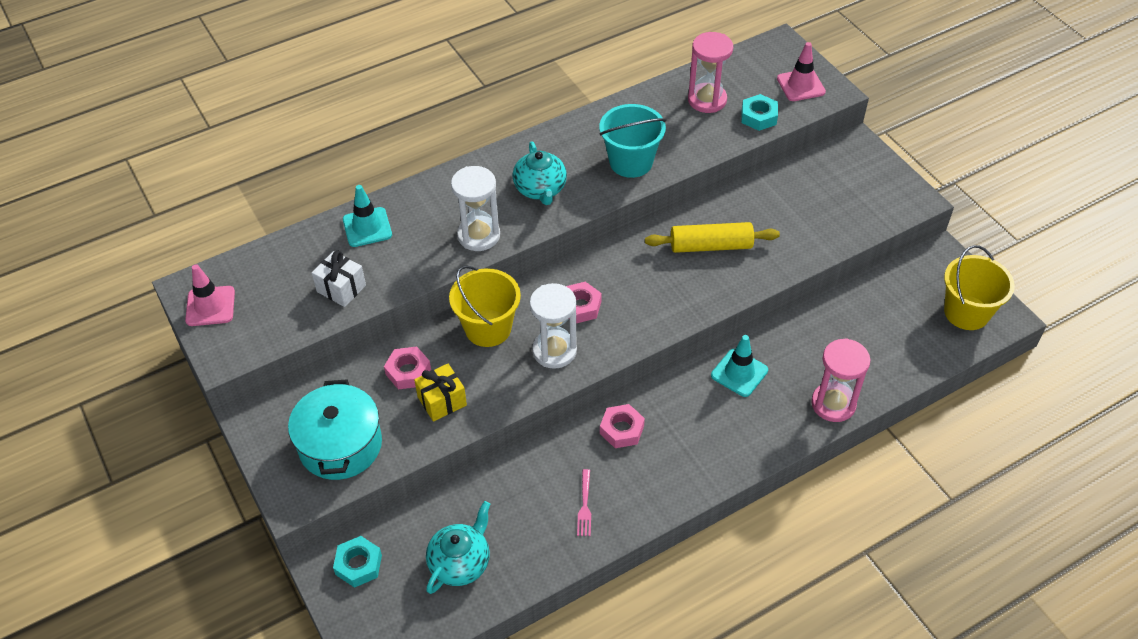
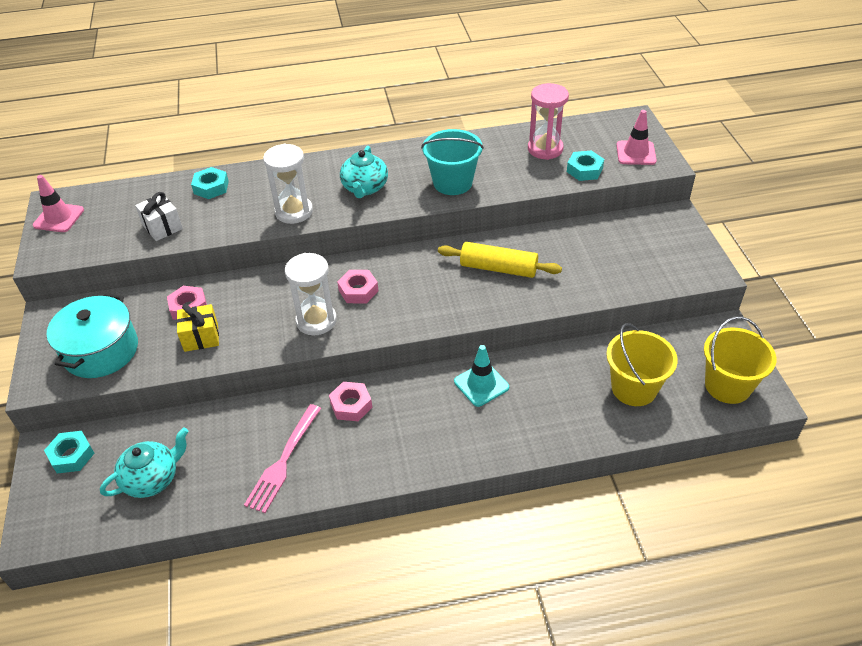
camera: 20 degrees right, 5 degrees down
turquoise traffic cone [343,185,392,247] -> turquoise nut [191,167,229,199]
yellow bucket [449,265,521,347] -> yellow bucket moved to [606,323,678,406]
pink fork [577,469,591,536] -> pink fork [244,404,321,513], size x1.82
pink hourglass [811,338,870,422] -> none

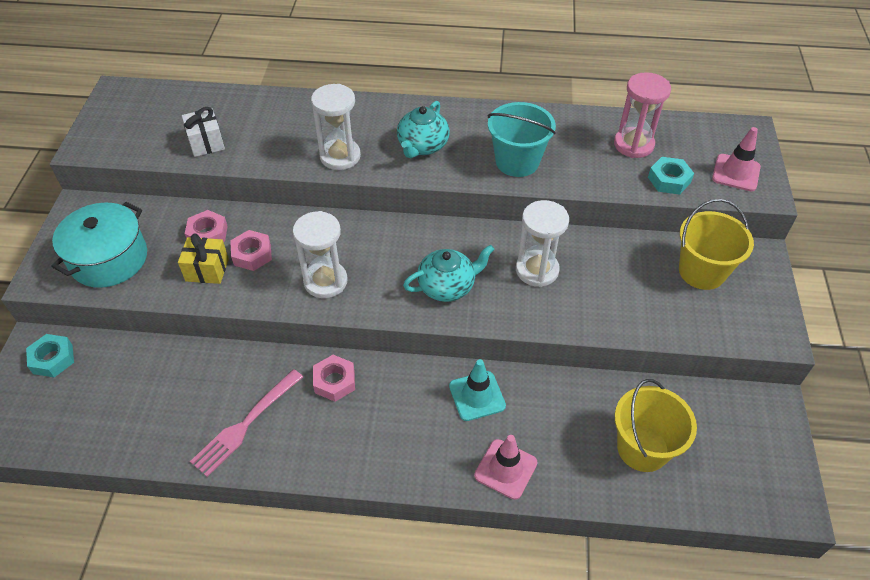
camera: 15 degrees right, 5 degrees up
pink traffic cone [33,175,84,232] -> pink traffic cone moved to [474,435,538,500]
turquoise teapot [100,428,188,498] -> turquoise teapot moved to [403,245,495,302]
turquoise nut [191,167,229,199] -> none
pink nut [337,270,378,303] -> pink nut moved to [230,230,272,271]
yellow rolling pin [438,242,562,278] -> white hourglass [516,200,569,287]
yellow bucket [704,317,776,404] -> yellow bucket moved to [679,199,754,290]

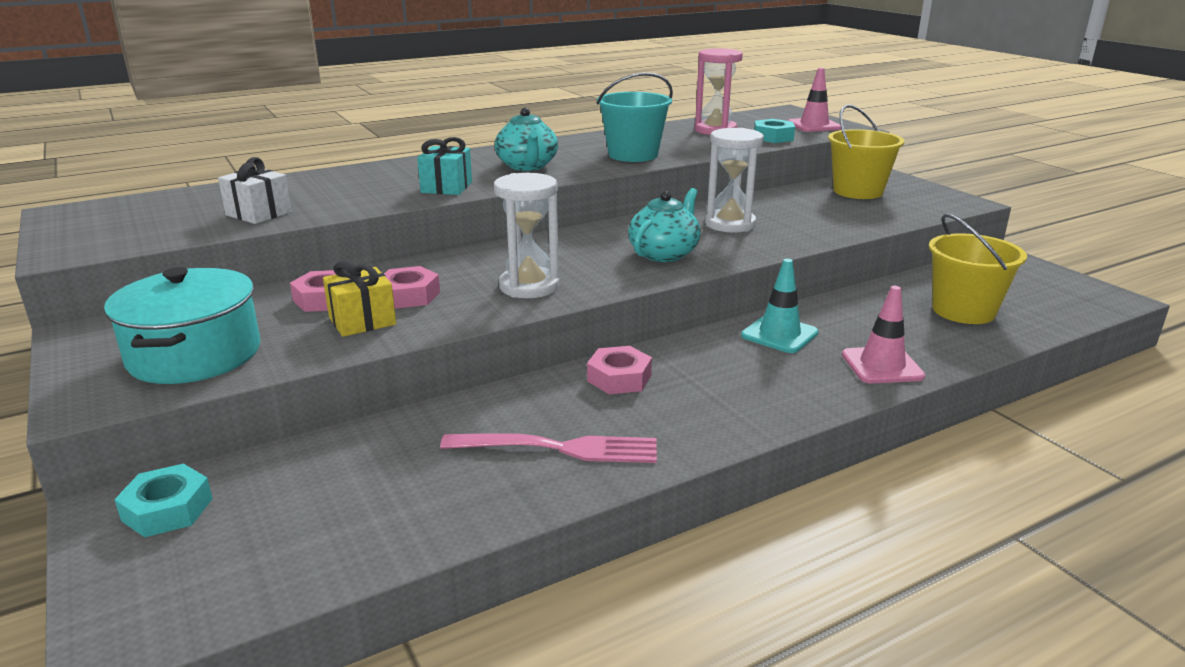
camera: 35 degrees left, 25 degrees down
pink fork [190,369,303,477] -> pink fork turned 90 degrees counterclockwise [440,433,657,463]
white hourglass [311,84,361,170] -> turquoise gift [417,137,472,195]

